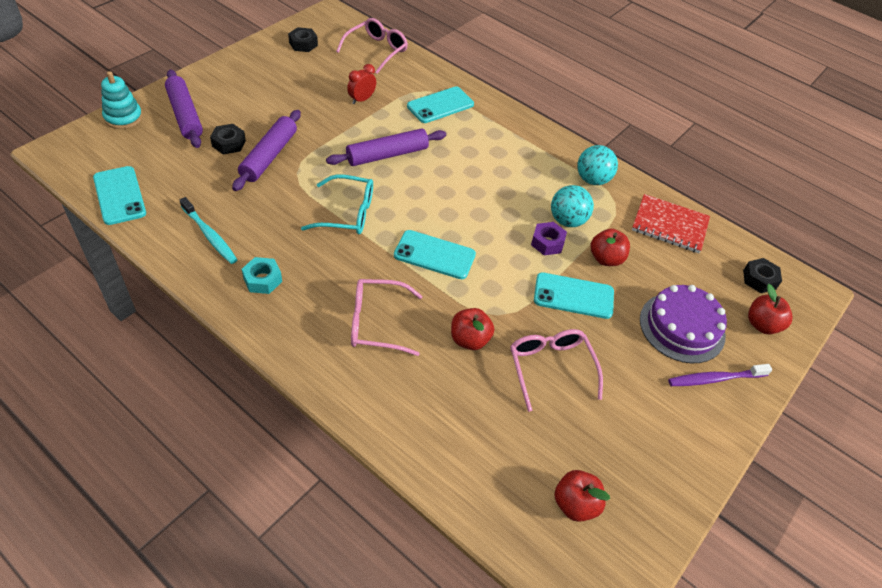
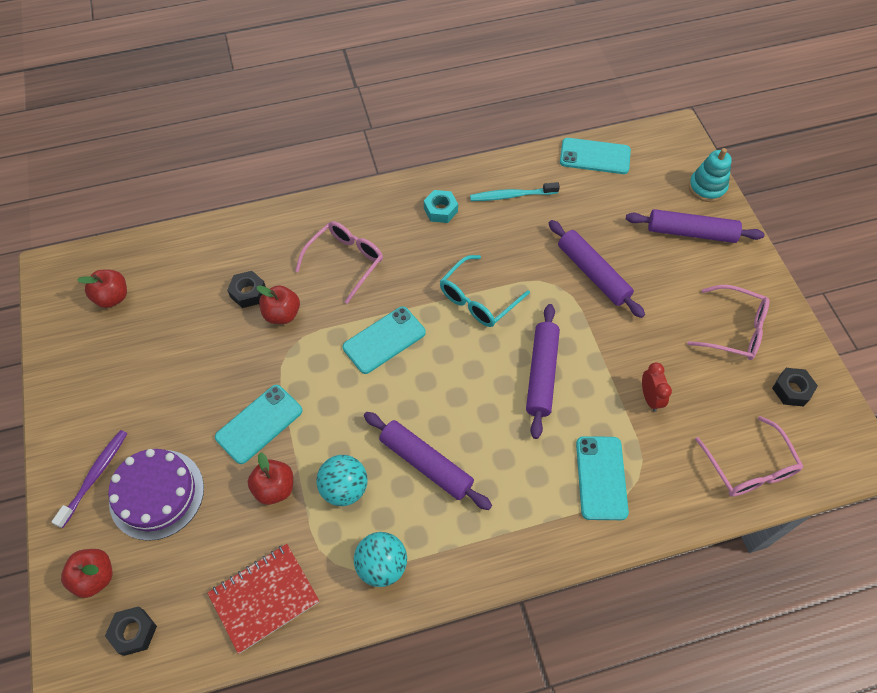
camera: 130 degrees right, 10 degrees up
black nut [210,124,246,154] -> black nut moved to [227,271,266,308]
pink glasses [510,329,603,412] -> pink glasses moved to [687,285,770,360]
purple nut [531,222,567,255] -> none
none -> purple rolling pin [364,412,492,510]

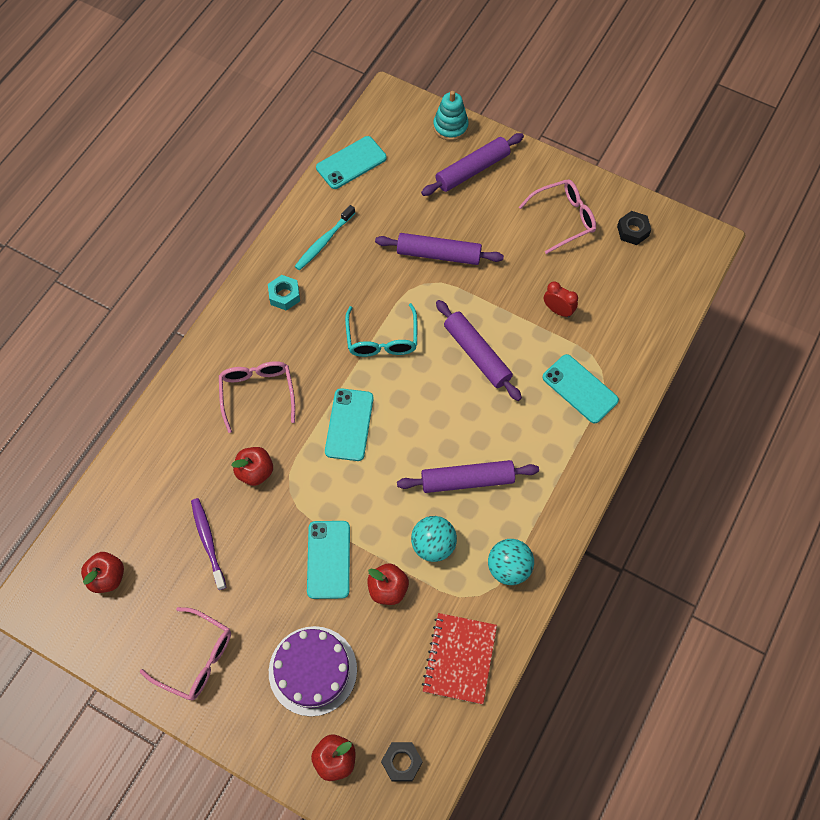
camera: 45 degrees left, 5 degrees up
purple toothbrush [52,430,127,528] -> purple toothbrush moved to [191,498,226,590]
black nut [227,271,266,308] -> none
pink glasses [695,416,803,496] -> pink glasses moved to [140,607,231,701]

